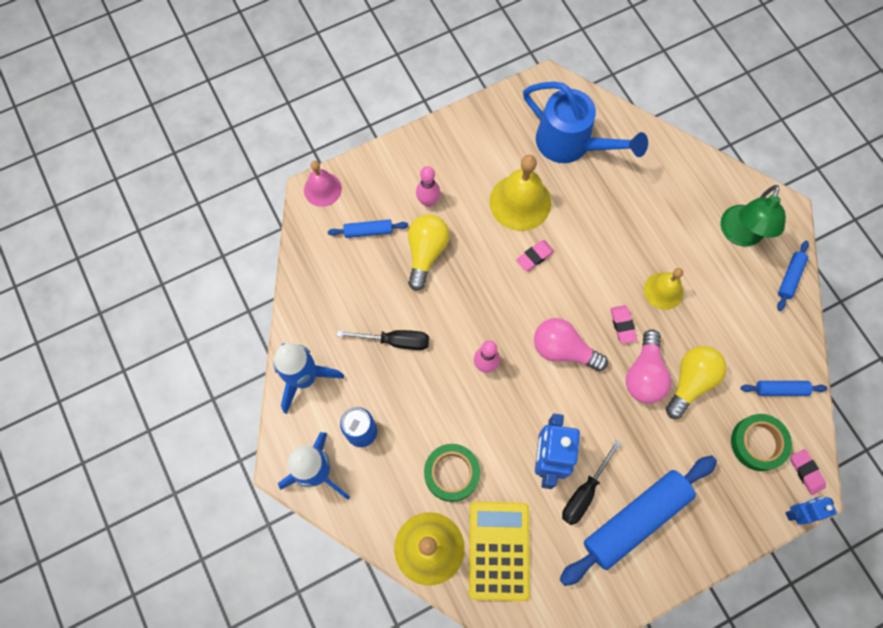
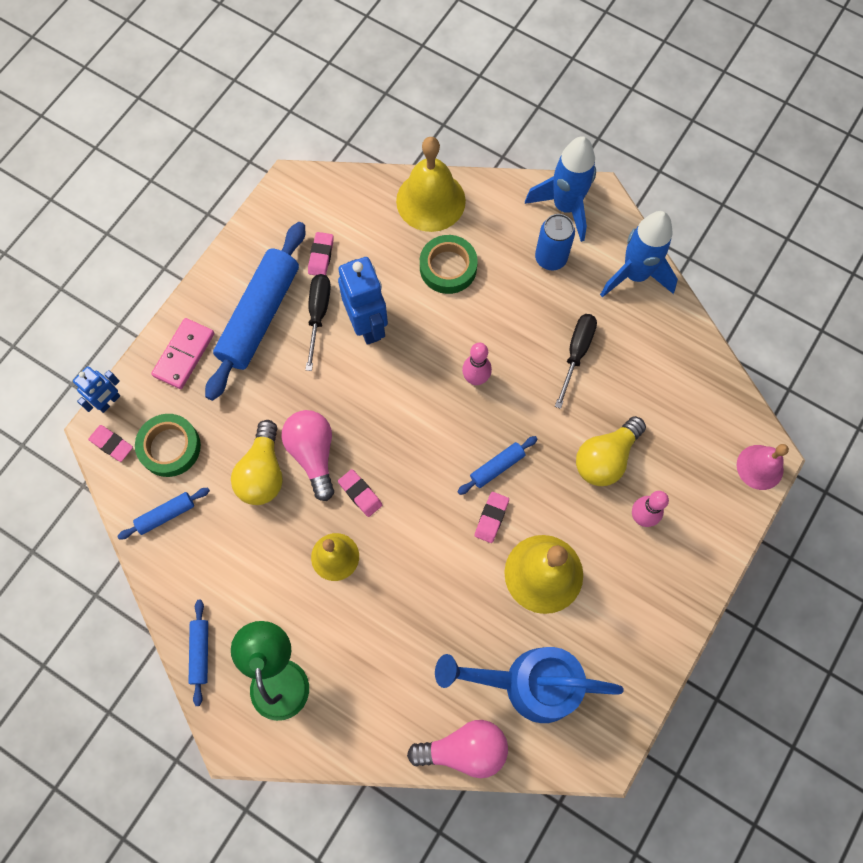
camera: 150 degrees right, 0 degrees up
blue rolling pin [328,219,408,238] -> blue rolling pin moved to [458,436,537,495]
black screwdriver [337,330,429,350] -> black screwdriver turned 135 degrees clockwise [555,314,597,409]
yellow light bulb [408,214,450,291] -> yellow light bulb turned 60 degrees clockwise [576,416,646,486]
yellow calculator [469,502,530,601] -> none
pink light bulb [534,318,608,371] -> pink light bulb moved to [407,720,508,778]
none -> pink domino [151,318,214,389]
none -> pink eraser [308,232,334,275]

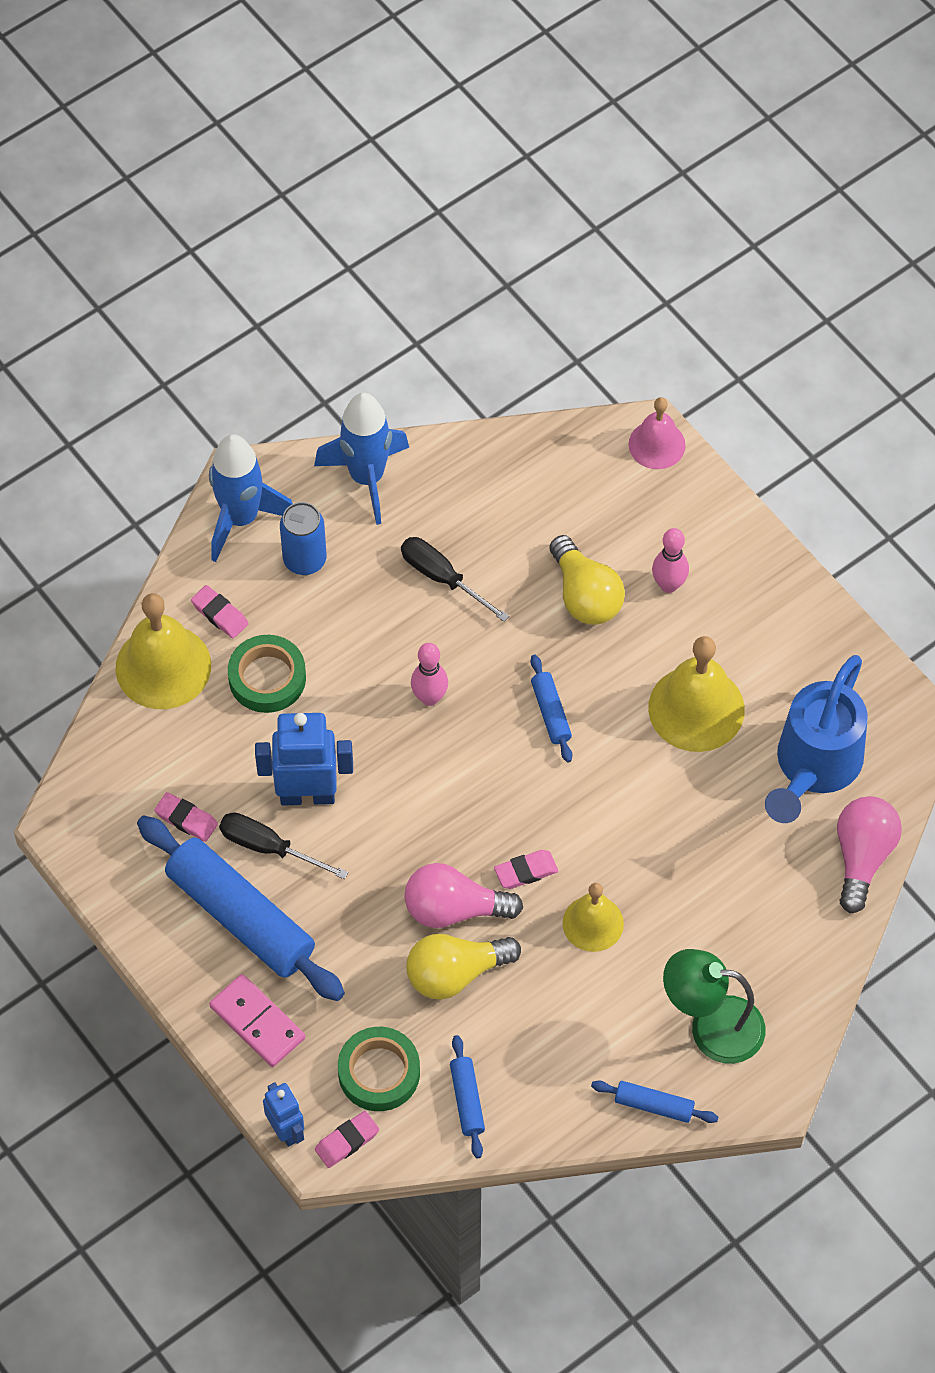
camera: 70 degrees left, 10 degrees down
yellow light bulb [231,420,283,505] -> yellow light bulb turned 135 degrees clockwise [407,934,521,1000]
pink eraser [475,492,509,543] -> pink eraser moved to [191,585,249,638]

